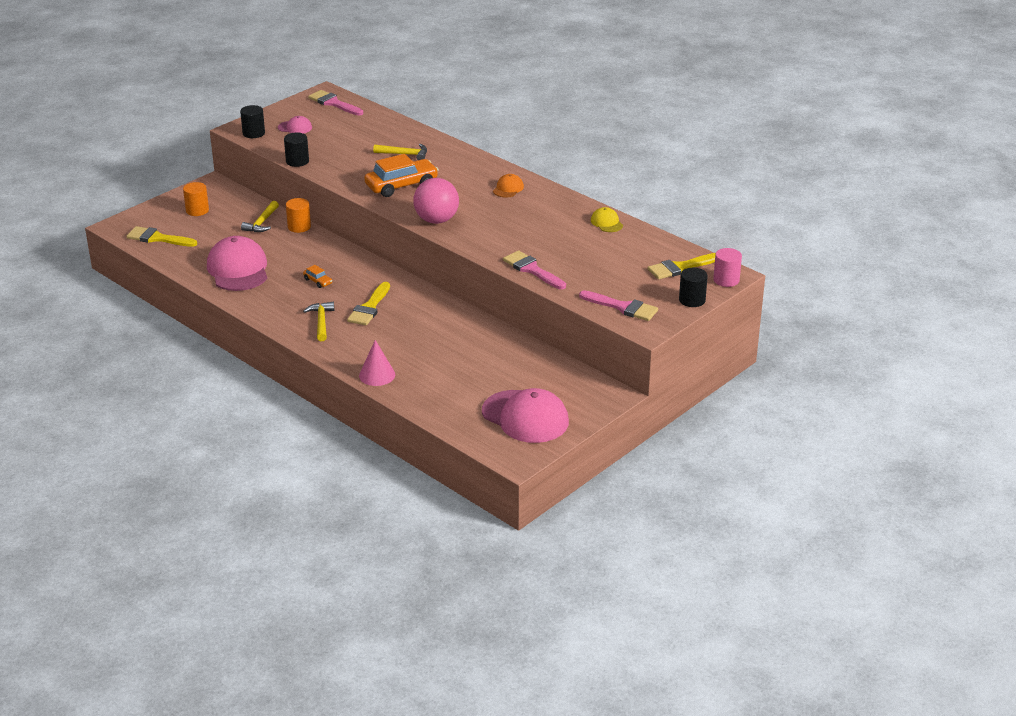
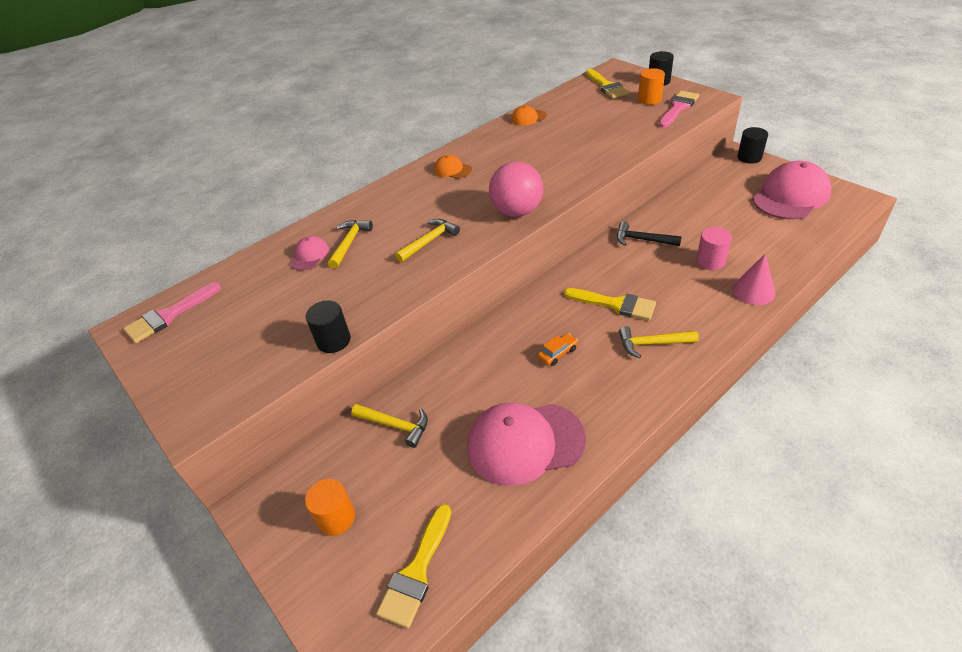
camera: 80 degrees left, 10 degrees up
black cylinder [240,105,265,138] -> black cylinder moved to [737,127,768,164]
pink cap [278,116,312,134] -> pink cap moved to [290,236,329,270]
orange cylinder [286,198,311,233] -> orange cylinder moved to [638,68,665,105]
orange car [364,154,439,197] -> yellow hammer [395,219,460,262]
pink brush [503,251,566,289] -> none
yellow cap [591,207,623,232] -> orange cap [511,105,547,126]
pink cylinder [713,248,742,287] -> pink cylinder moved to [696,227,732,270]
none -> black hammer [617,221,682,246]

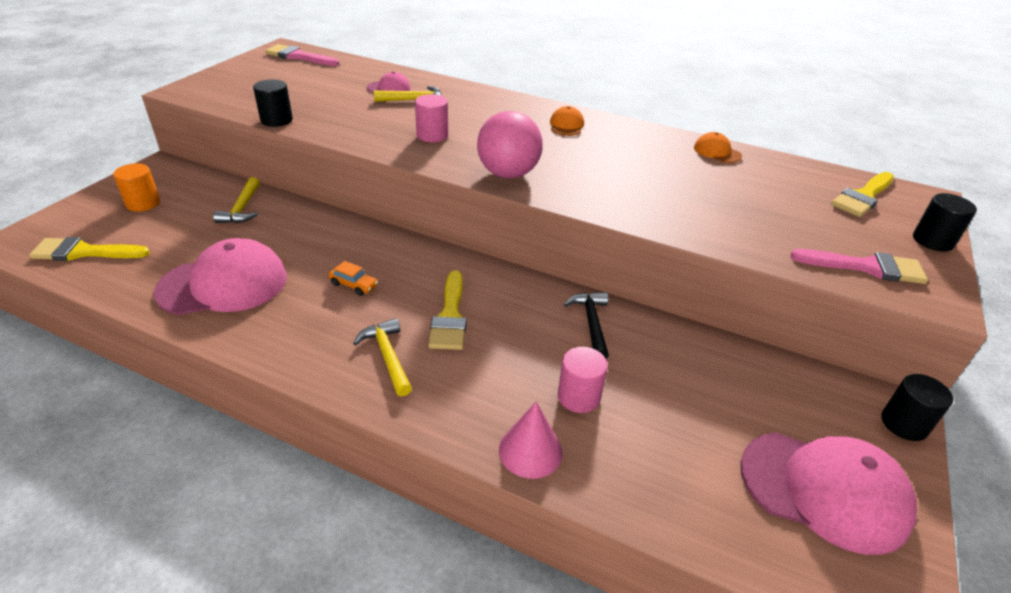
camera: 60 degrees right, 5 degrees down
yellow hammer [395,219,460,262] -> pink cylinder [415,94,448,142]
pink cap [467,402,586,486] -> pink cap turned 105 degrees clockwise [154,238,287,315]
orange cylinder [638,68,665,105] -> none

